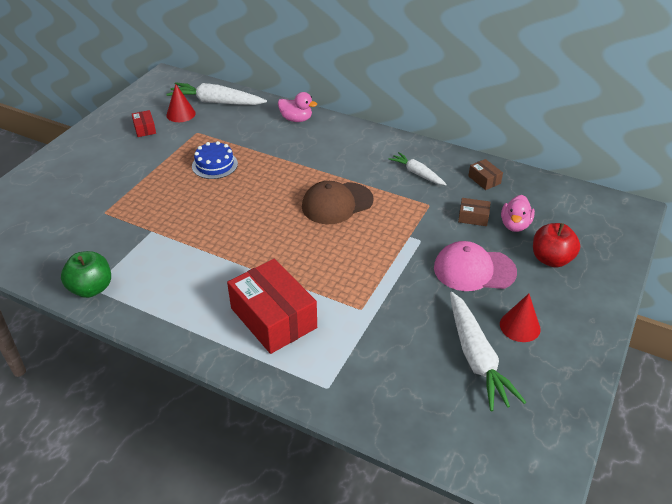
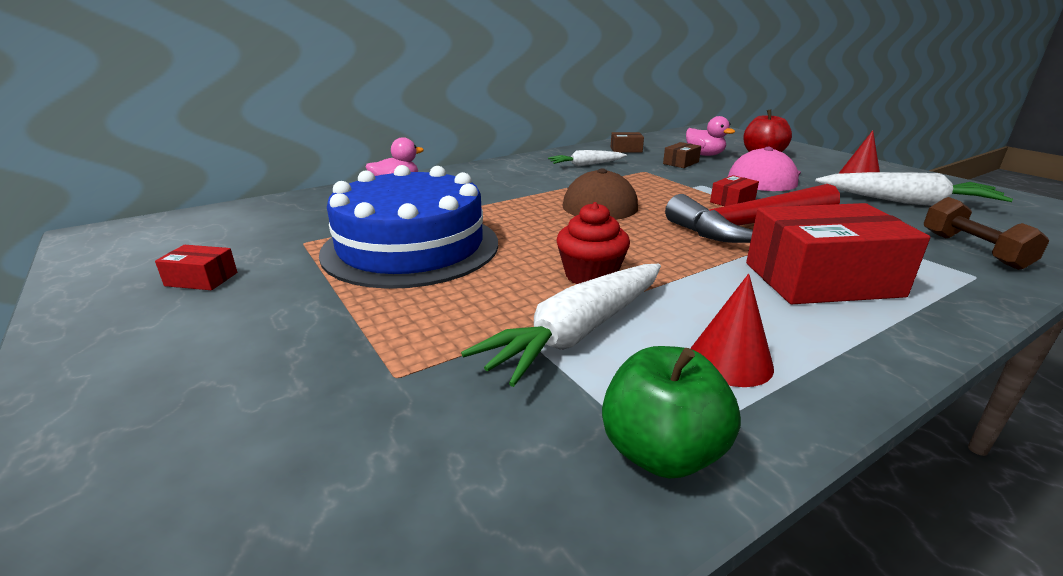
camera: 60 degrees left, 15 degrees down
white carrot [166,82,267,105] -> white carrot moved to [461,264,661,387]
red cone [166,84,196,122] -> red cone moved to [690,274,774,387]
blue cake [192,141,238,179] -> blue cake [319,165,498,289], size x2.14
none -> red cupcake [556,202,630,284]
none -> red hammer [665,184,840,243]
none -> red box [710,175,759,206]
none -> brown dumbbell [924,197,1049,270]

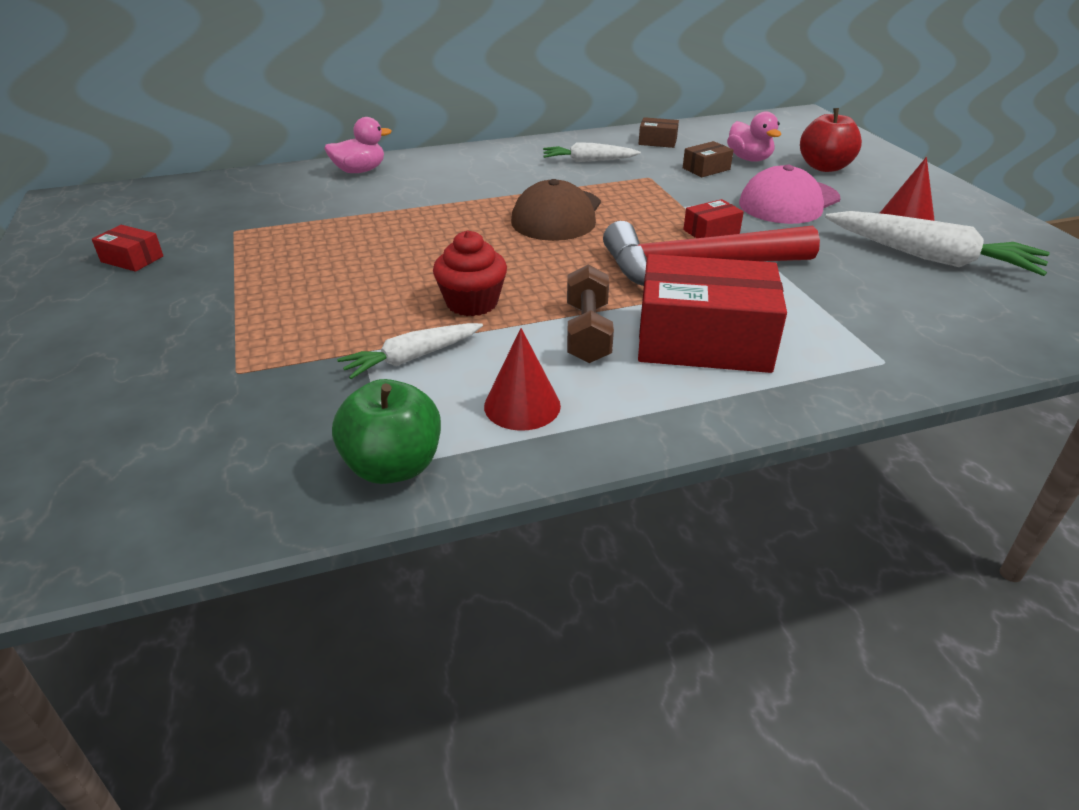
camera: 15 degrees right, 10 degrees up
blue cake [319,165,498,289] -> none
white carrot [461,264,661,387] -> white carrot [337,323,483,379], size x0.60
brown dumbbell [924,197,1049,270] -> brown dumbbell moved to [567,264,614,363]

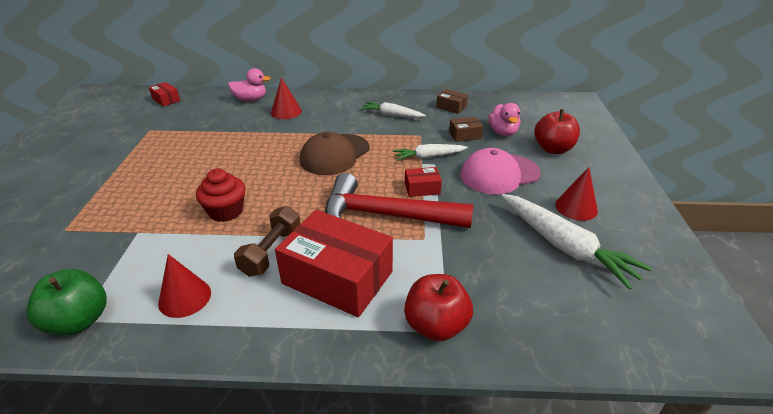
camera: 20 degrees right, 0 degrees up
red box [92,225,163,272] -> red box moved to [149,82,180,107]
white carrot [337,323,483,379] -> white carrot moved to [393,144,468,161]
none -> red cone [271,77,302,119]
none -> red apple [404,274,473,341]

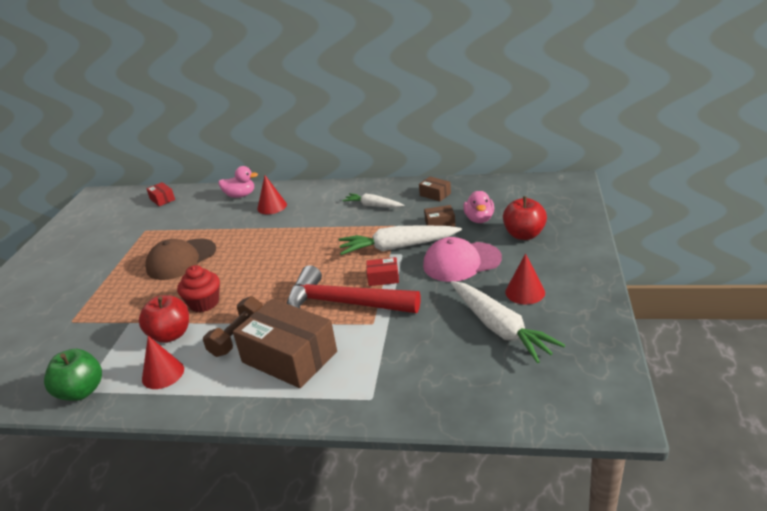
camera: 10 degrees right, 5 degrees down
red box [275,210,393,317] -> brown box [233,299,337,388]
brown cap [300,132,370,175] -> brown cap moved to [145,239,216,280]
white carrot [393,144,468,161] -> white carrot [339,225,462,255], size x1.68
red apple [404,274,473,341] -> red apple moved to [139,295,189,343]

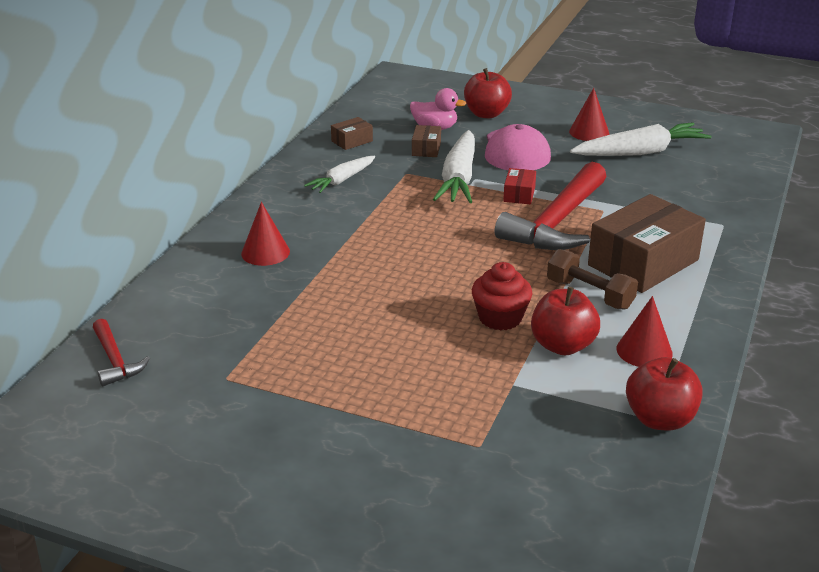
camera: 80 degrees left, 0 degrees up
green apple [44,349,102,401] -> red apple [626,357,703,430]
brown cap [145,239,216,280] -> none
red box [146,182,175,206] -> red hammer [93,319,150,386]
pink duck [218,166,258,198] -> none

